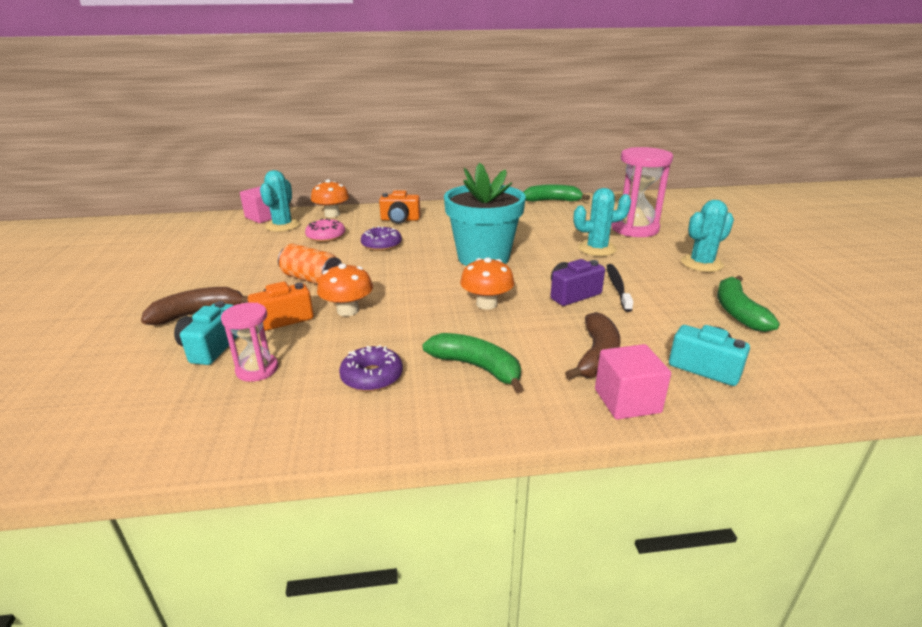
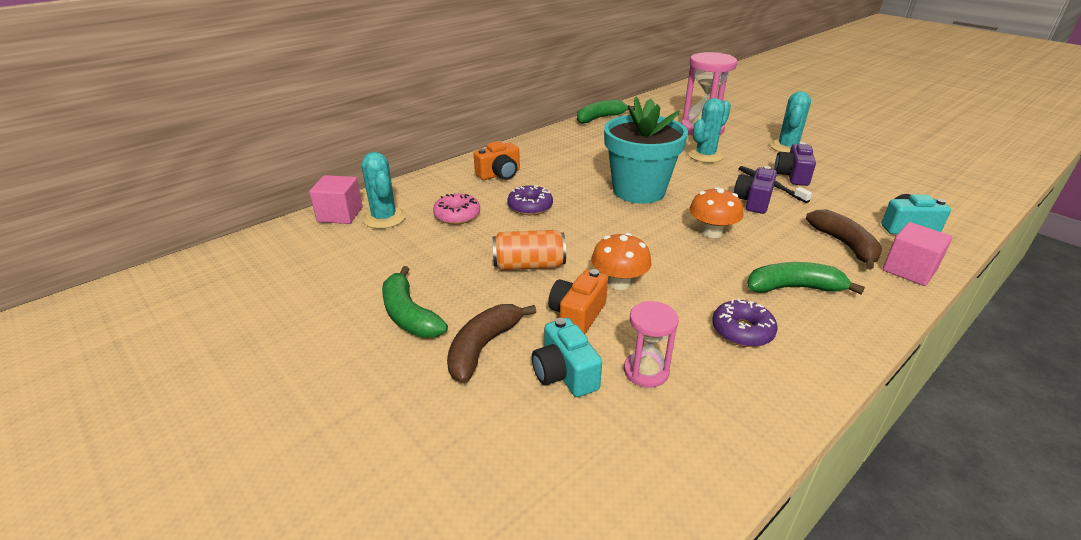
camera: 35 degrees left, 5 degrees up
orange mushroom [311,179,349,217] -> none
green banana [717,275,780,332] -> green banana moved to [382,266,448,338]
none -> purple camera [774,142,816,186]

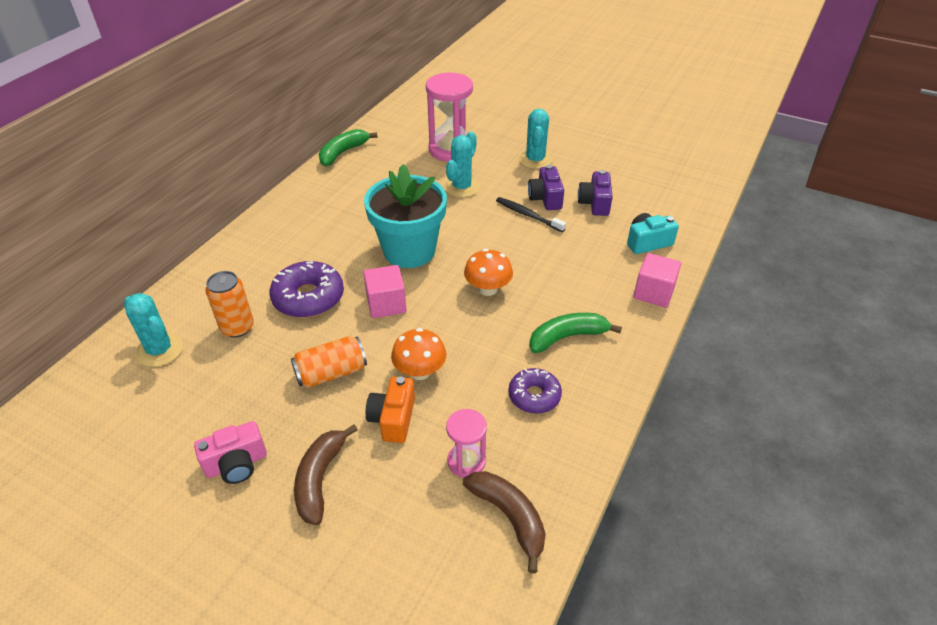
camera: 20 degrees left, 10 degrees up
pink cube [309,175,363,224] -> pink cube moved to [363,265,407,318]
green banana [382,266,448,338] -> pink camera [194,421,267,484]
pink donut [433,194,480,225] -> orange can [206,271,254,338]
orange camera [474,141,520,180] -> none
purple donut [507,185,553,215] -> purple donut [270,261,344,318], size x1.56
turquoise camera [532,318,602,397] -> none
purple camera [734,166,777,214] -> purple camera moved to [578,170,613,216]
brown banana [806,210,882,270] -> brown banana moved to [463,471,546,574]

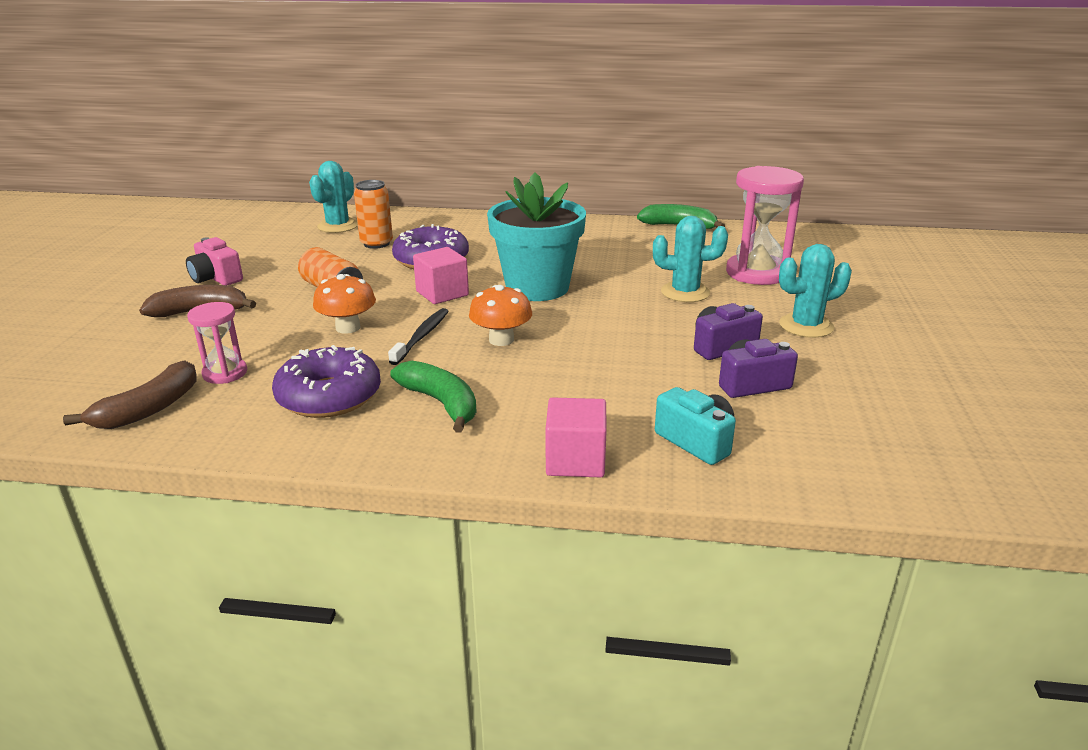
camera: 70 degrees right, 15 degrees down
orange camera [366,376,415,443] -> none
black toothbrush [496,197,566,232] -> black toothbrush moved to [388,308,448,365]
purple donut [508,368,562,413] -> purple donut [272,345,381,418], size x1.56

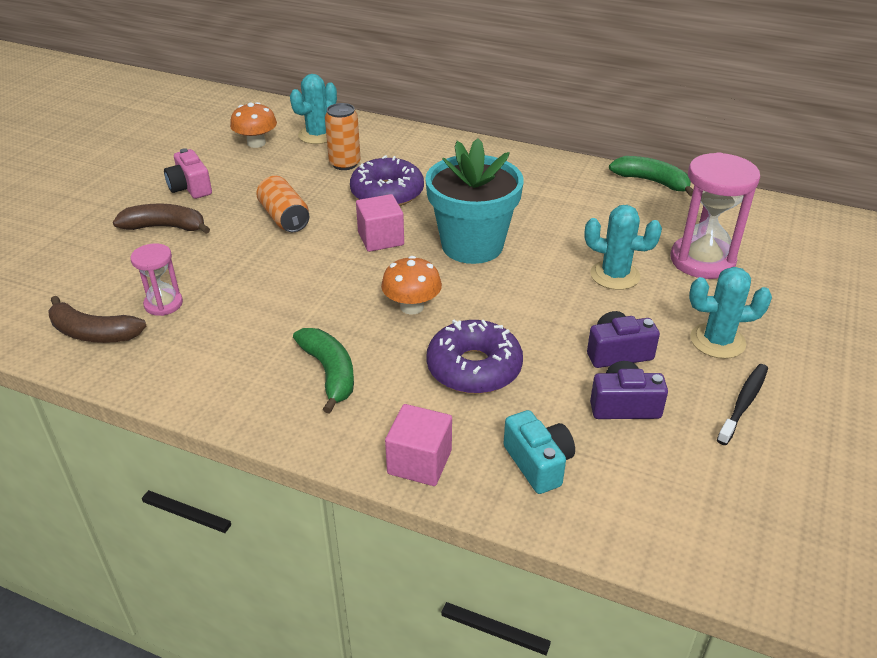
camera: 15 degrees right, 10 degrees up
brown banana [63,360,197,429] -> brown banana turned 60 degrees clockwise [48,296,146,343]
purple donut [272,345,381,418] -> purple donut moved to [426,320,523,394]
orange mushroom [313,274,376,334] -> orange mushroom moved to [230,102,277,148]
black toothbrush [388,308,448,365] -> black toothbrush moved to [717,364,768,445]

